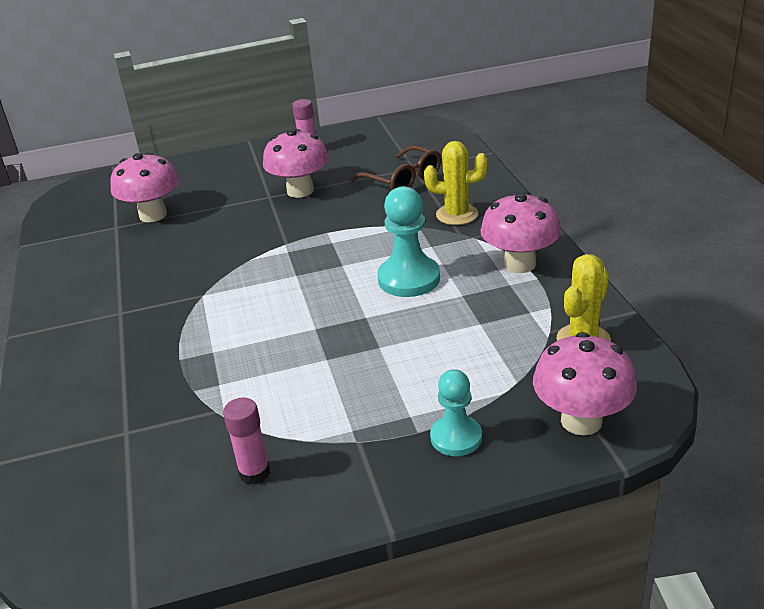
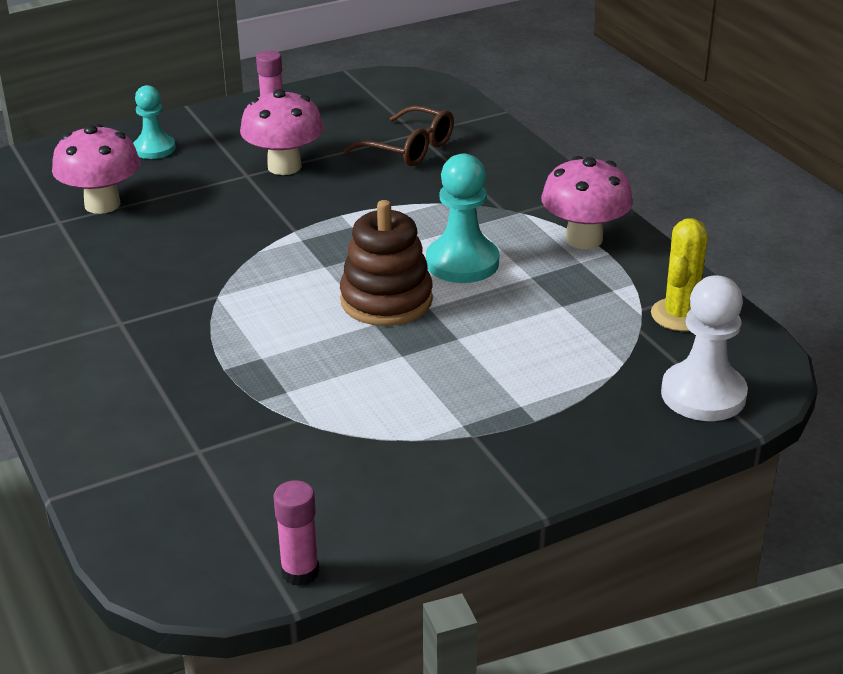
camera: 15 degrees left, 0 degrees up
pink glue stick [223,398,270,484] -> pink glue stick moved to [274,480,319,586]
yellow cactus [424,141,488,225] -> none
turquoise pawn [430,369,482,456] -> turquoise pawn moved to [133,85,175,159]
pink mushroom [533,332,637,436] -> white pawn [661,275,748,421]
none -> brown stacking toy [340,200,433,326]

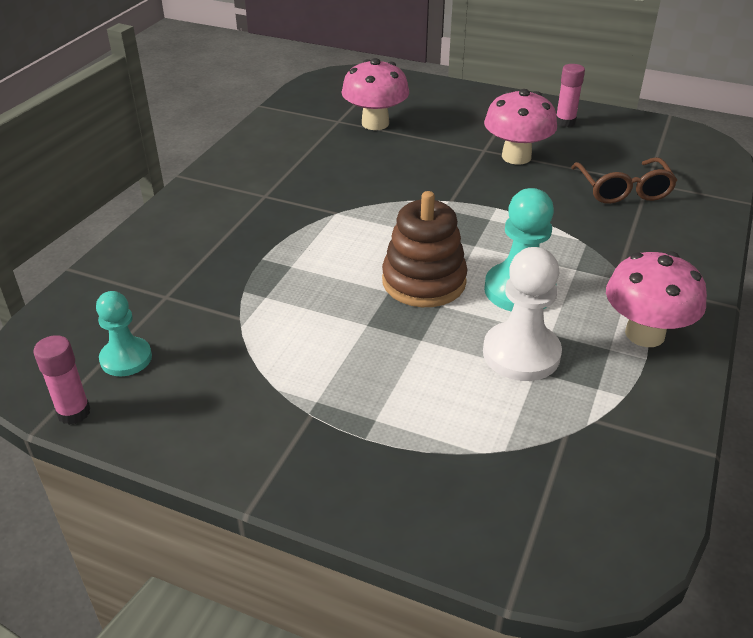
camera: 50 degrees right, 5 degrees up
turquoise pawn [133,85,175,159] -> turquoise pawn moved to [96,291,152,376]
yellow cactus [651,218,708,331] -> none
white pawn [661,275,748,421] -> white pawn moved to [483,247,562,381]

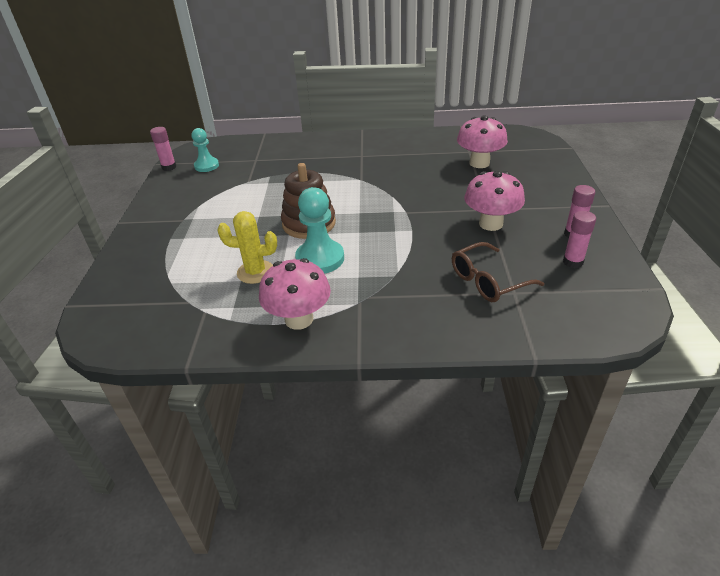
camera: 70 degrees right, 0 degrees up
white pawn [483,247,562,381] -> yellow cactus [217,211,277,284]
none -> pink glue stick [563,211,596,268]

